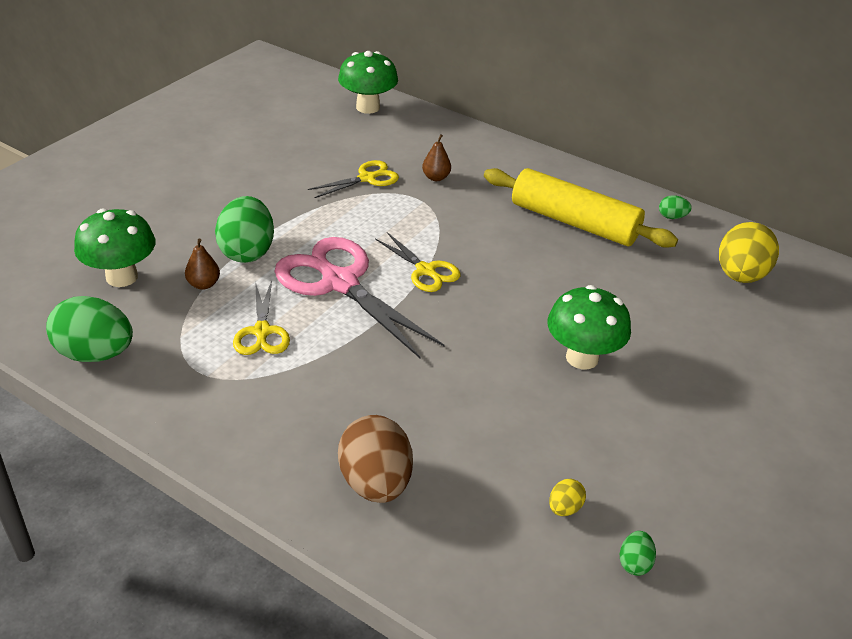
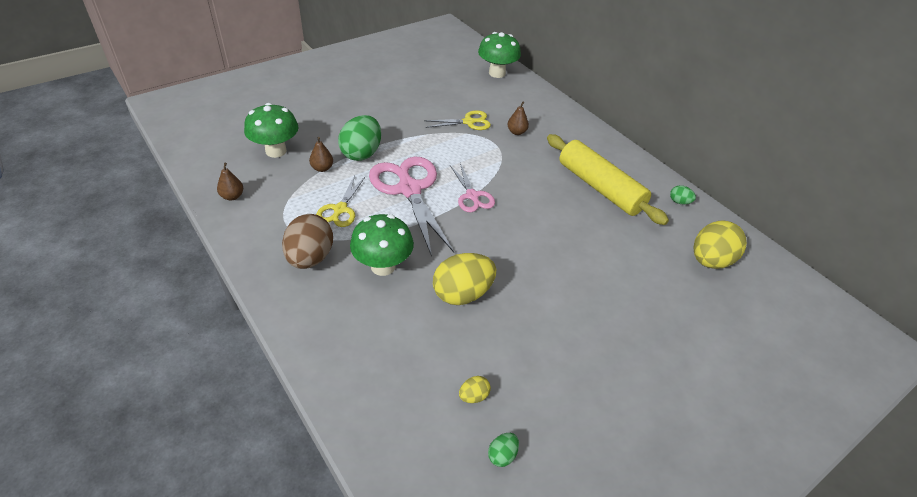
camera: 20 degrees right, 5 degrees up
green egg [46,296,133,362] -> brown pear [217,163,243,200]
brown egg [338,415,413,503] -> brown egg moved to [282,214,333,269]
yellow scissors [375,232,460,292] -> pink scissors [450,163,495,212]
green mushroom [547,285,631,369] -> green mushroom moved to [350,214,414,276]
none -> yellow egg [433,253,496,305]

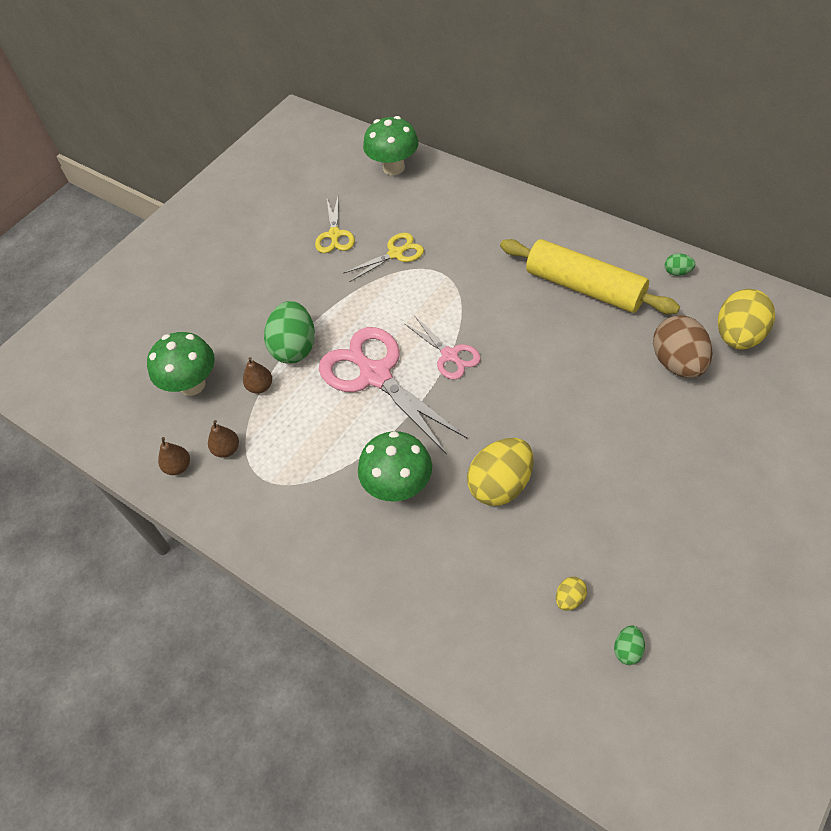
camera: 10 degrees left, 10 degrees up
brown egg [282,214,333,269] -> brown egg moved to [653,315,712,378]
yellow scissors [316,175,366,227] -> yellow scissors moved to [315,197,355,253]
brown pear [508,101,529,135] -> brown pear moved to [208,420,239,458]

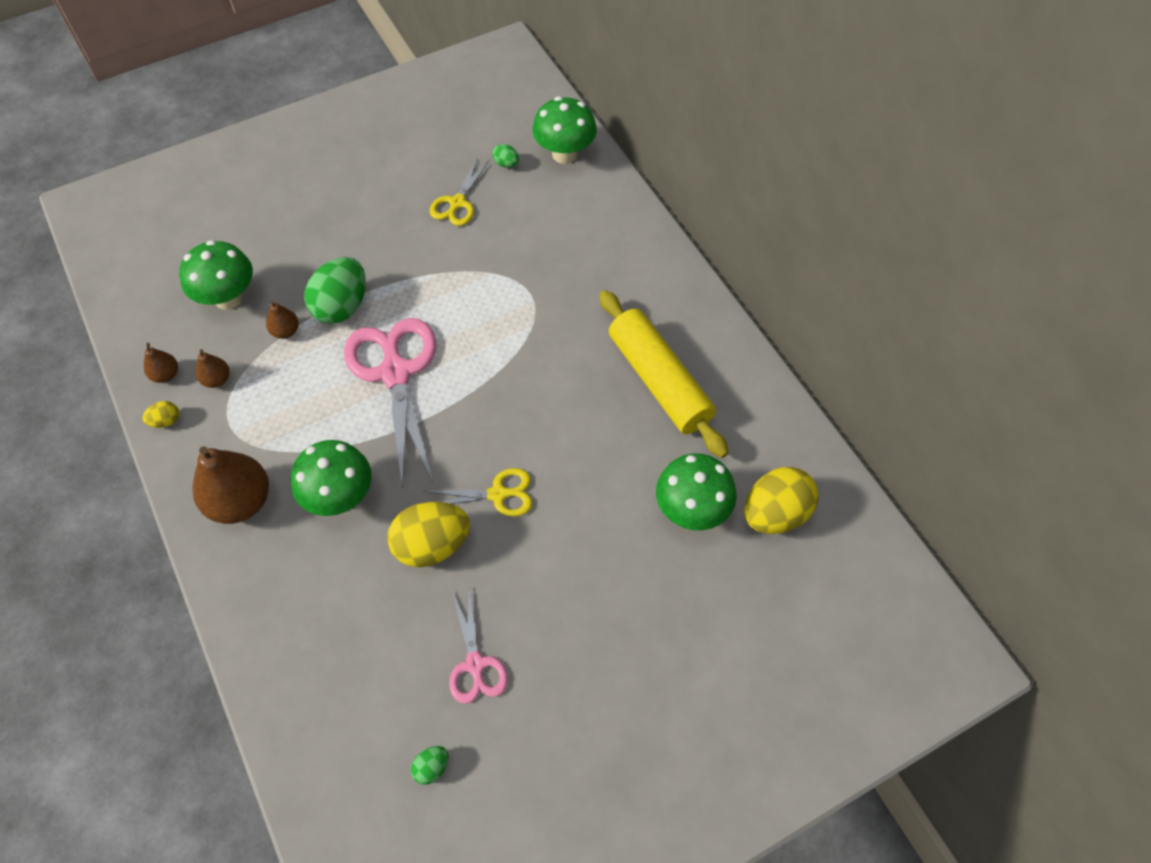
camera: 20 degrees right, 5 degrees up
yellow scissors [343,233,424,282] -> yellow scissors moved to [423,468,532,517]
pink scissors [405,315,481,379] -> pink scissors moved to [449,589,508,704]
yellow egg [556,577,587,611] -> yellow egg moved to [142,401,179,428]
brown egg [653,315,712,378] -> green mushroom [656,453,737,530]
green egg [665,253,695,276] -> green egg moved to [492,144,519,168]
none -> brown pear [192,446,269,524]

